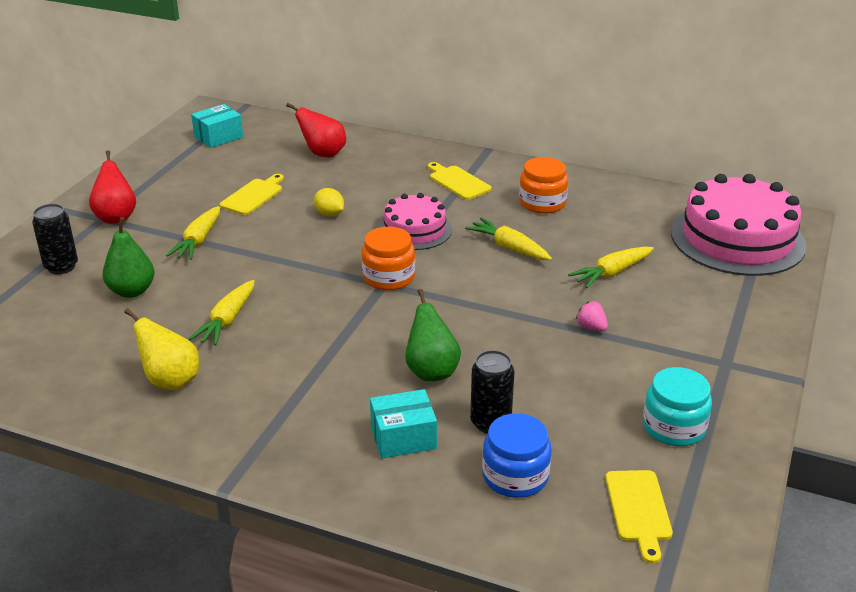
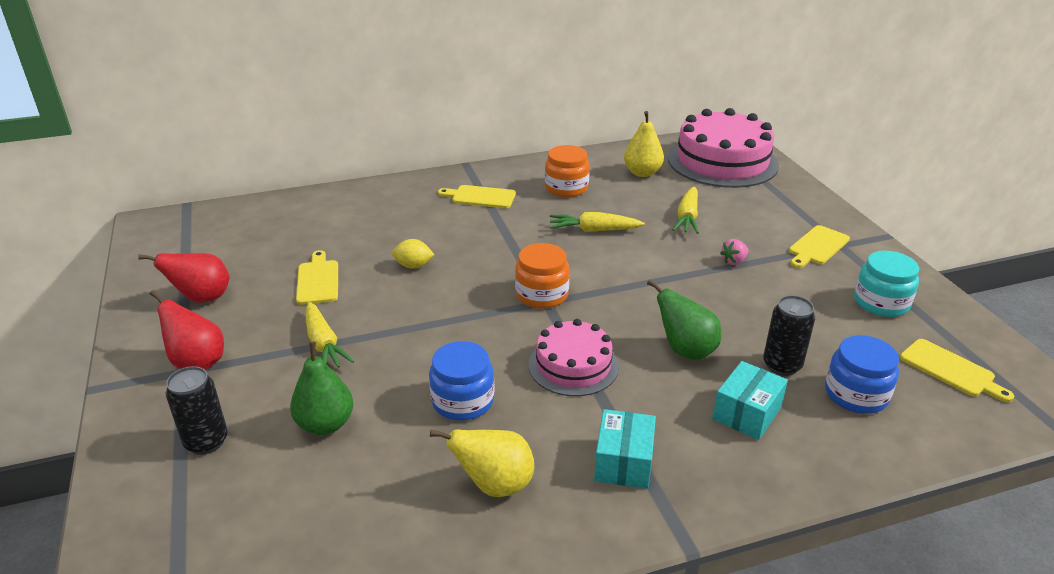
camera: 40 degrees left, 0 degrees up
yellow carrot [189,280,255,345] -> blue jar [429,341,495,421]
turquoise box [191,104,243,148] -> turquoise box moved to [594,409,656,489]
red pear [286,103,346,158] -> red pear moved to [139,253,230,303]
pink cake [378,193,452,250] -> pink cake moved to [529,319,619,396]
pink strawberry [576,301,608,331] -> pink strawberry turned 45 degrees counterclockwise [720,239,749,265]
none -> yellow pear [624,111,664,177]
none -> yellow cutting board [789,225,850,268]

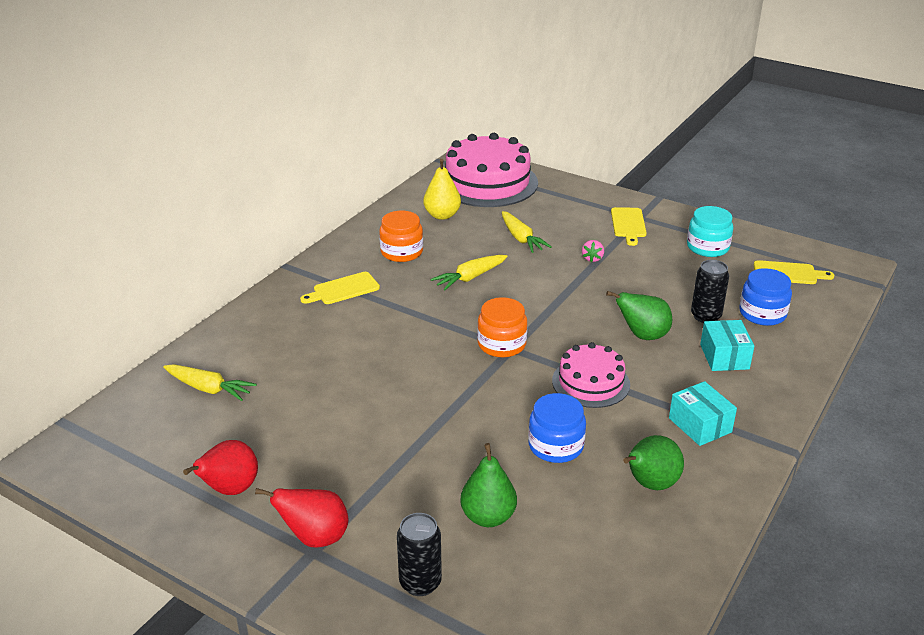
camera: 40 degrees left, 0 degrees up
yellow cutting board [296,250,338,305] -> none
yellow carrot [306,302,354,368] -> yellow carrot moved to [163,364,257,401]
yellow lemon [392,239,434,269] -> none
yellow pear [430,429,534,497] -> green pear [623,435,684,490]

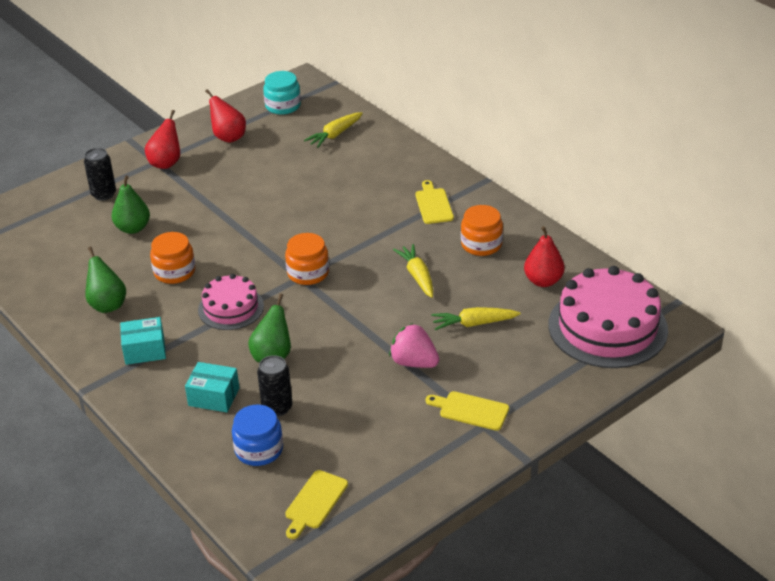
camera: 110 degrees right, 5 degrees up
yellow pear [423,159,461,220] -> red pear [524,226,565,287]
blue jar [528,393,586,463] -> orange jar [150,232,195,284]
pink strawberry [582,240,604,262] -> pink strawberry [389,323,439,368], size x1.83
turquoise jar [687,206,733,257] -> turquoise jar moved to [263,71,301,115]

